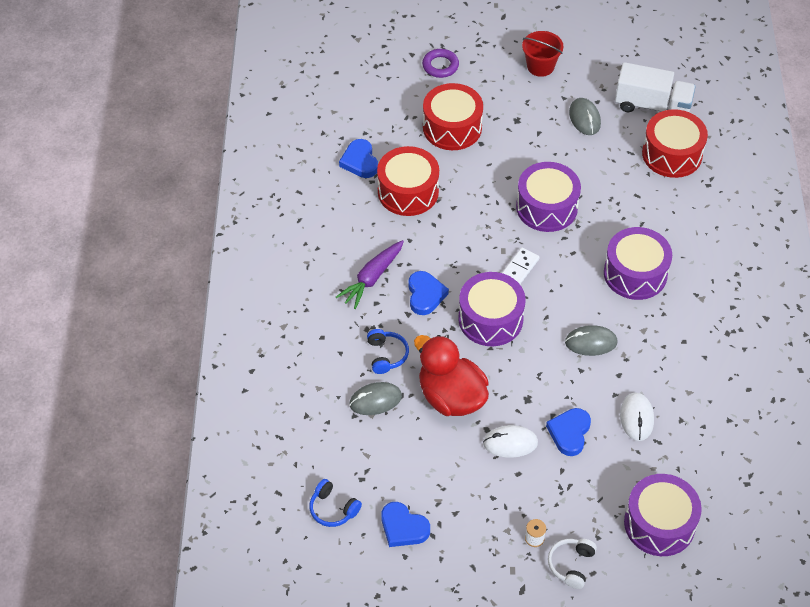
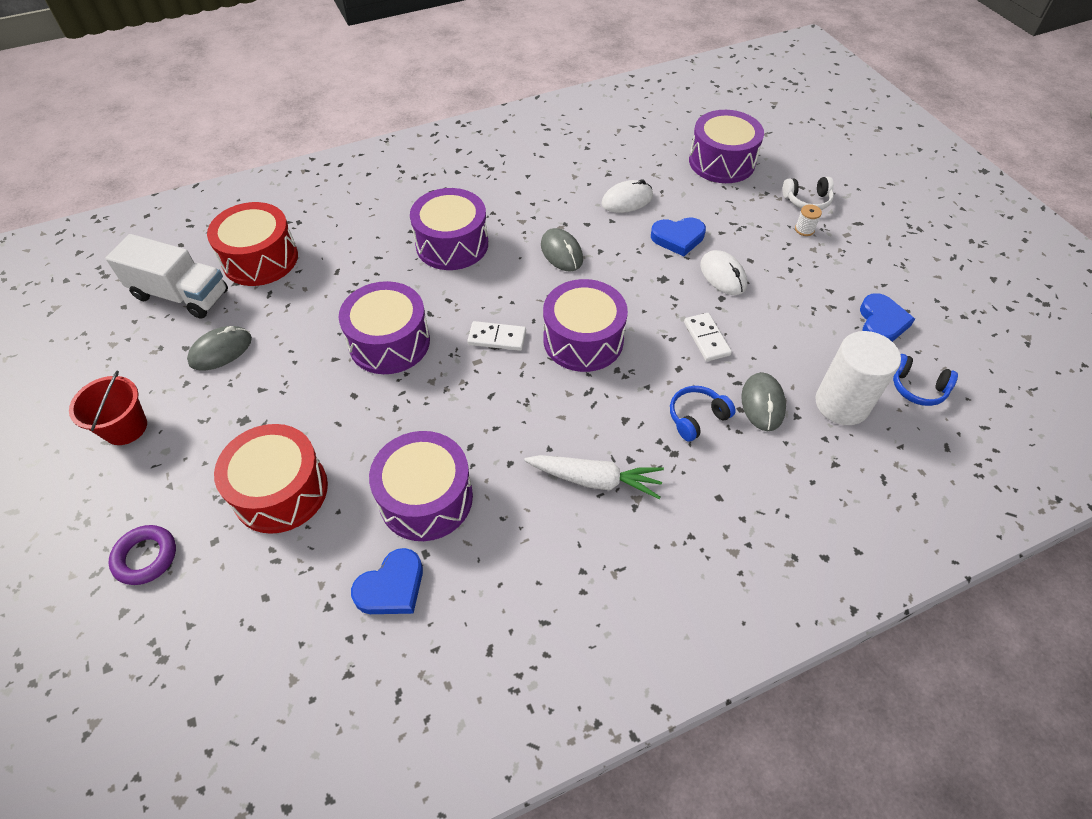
camera: 115 degrees left, 0 degrees up
blue headphones [309,479,362,527] -> blue headphones turned 105 degrees clockwise [893,354,958,406]
purple carrot [336,240,404,309] -> white carrot [524,455,664,499]
grey mouse [349,382,402,415] -> grey mouse turned 45 degrees clockwise [742,372,786,431]
red drum [377,146,439,216] -> purple drum [369,431,473,541]
blue heart [408,271,449,315] -> none
red duck [414,335,489,416] -> white domino [684,313,732,361]
white truck [615,62,696,112] -> white truck turned 120 degrees clockwise [106,234,228,319]
none -> white cylinder [815,331,901,425]

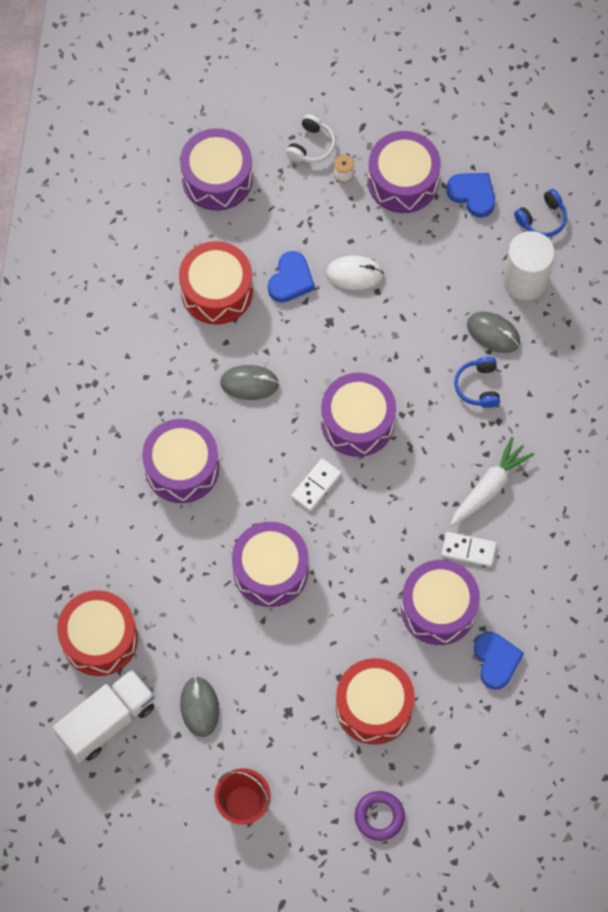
camera: 60 degrees left, 15 degrees up
white mouse [601,180,653,213] -> red drum [179,241,253,324]
white domino [684,313,732,361] -> white domino moved to [441,532,497,567]
none -> purple drum [368,131,441,213]

